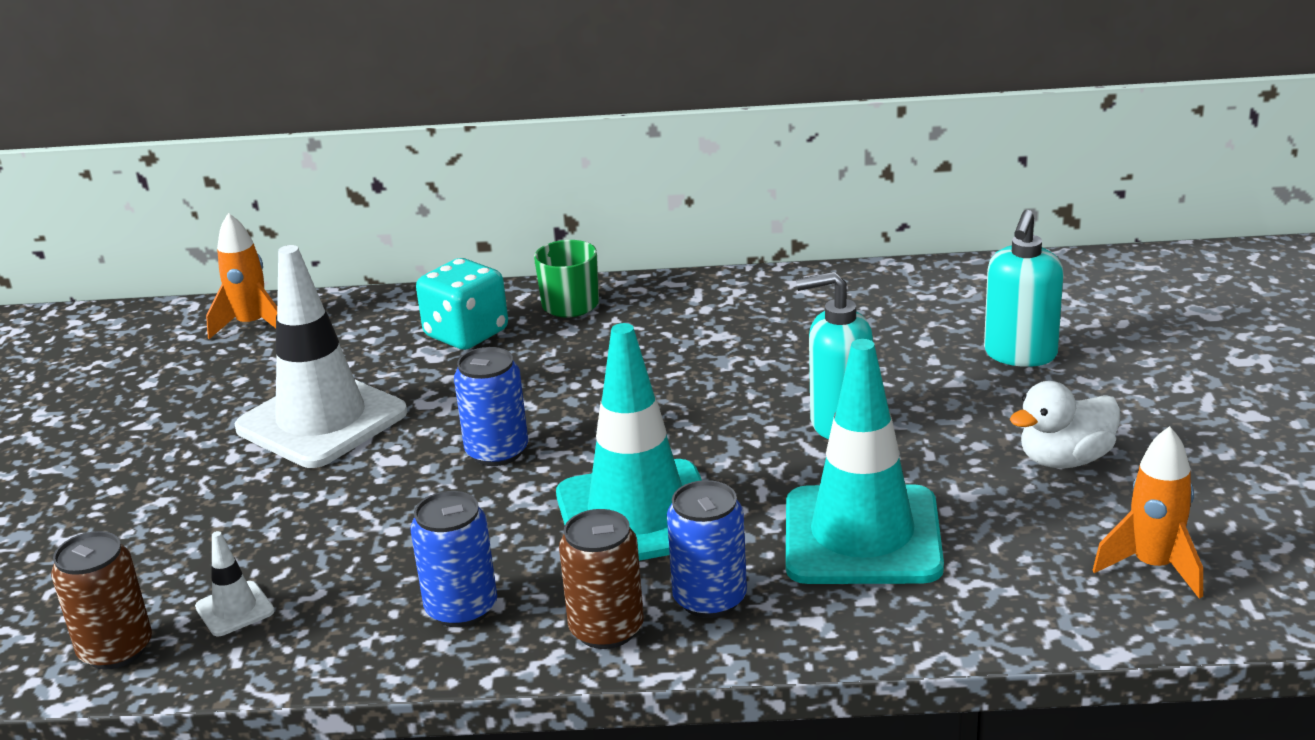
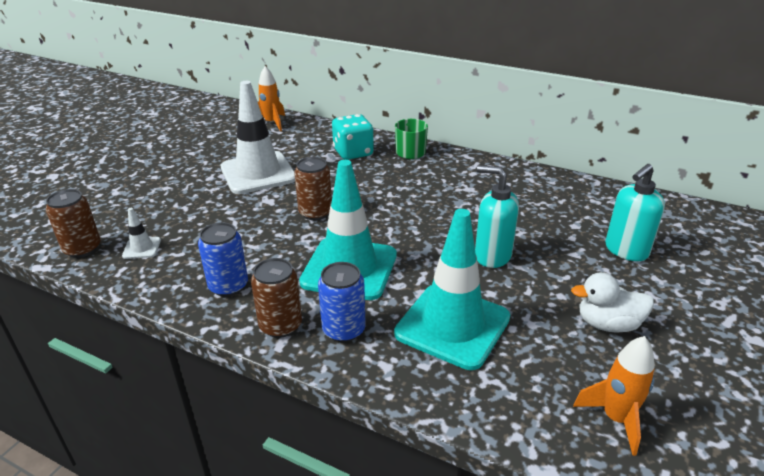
camera: 25 degrees right, 5 degrees up
blue can [454,347,528,466] -> brown can [294,157,332,220]

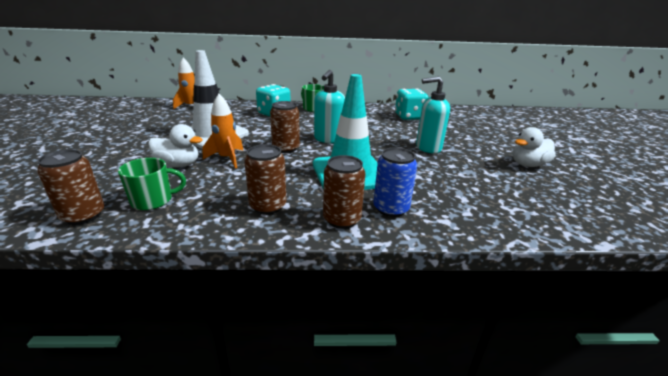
camera: 30 degrees left, 5 degrees down
white traffic cone [122,208,161,259] -> green mug [118,158,186,210]
blue can [198,222,248,297] -> brown can [244,144,287,215]
turquoise traffic cone [394,209,510,370] -> none
orange rocket [573,336,655,456] -> orange rocket moved to [202,94,244,169]
turquoise soap dispenser [605,164,665,261] -> turquoise soap dispenser moved to [314,70,345,143]
none -> white duck [148,124,203,167]
none -> turquoise dice [395,88,428,120]

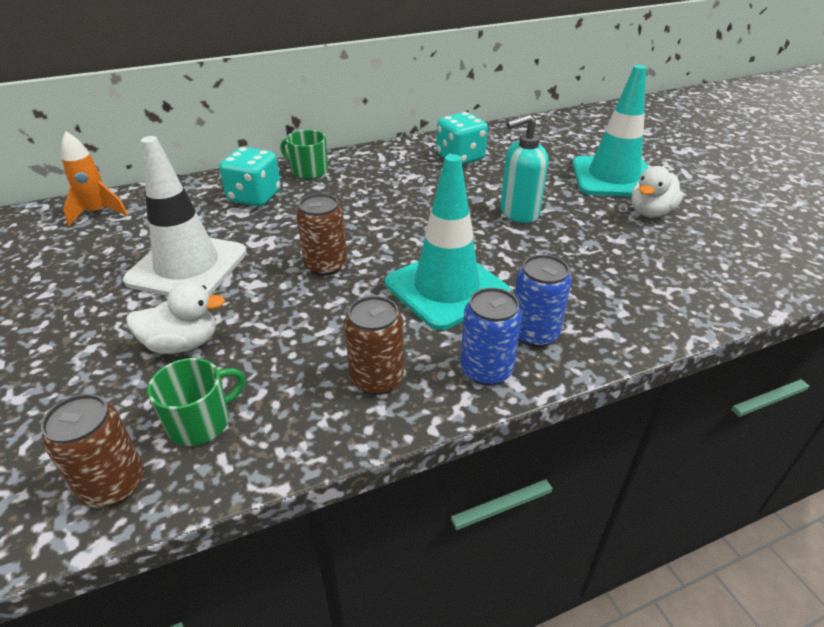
camera: 20 degrees left, 10 degrees up
orange rocket [202,94,244,169] -> none
turquoise soap dispenser [314,70,345,143] -> none
brown can [323,155,366,229] -> blue can [460,288,522,386]
none -> turquoise traffic cone [572,65,648,197]

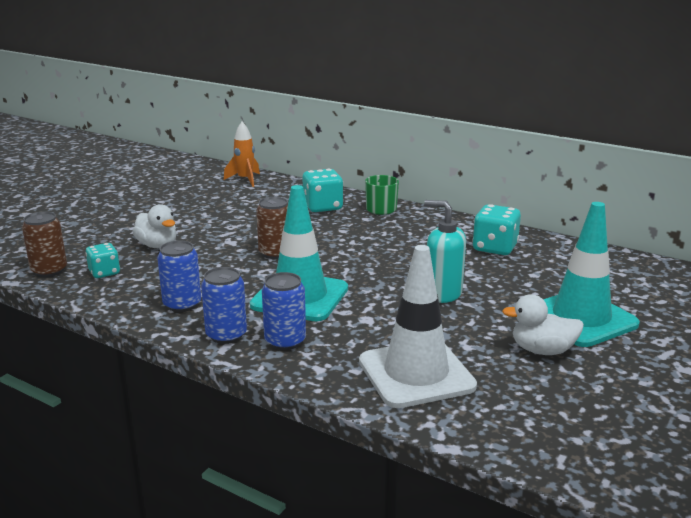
camera: 55 degrees right, 15 degrees down
white traffic cone [123,136,247,296] -> white traffic cone moved to [359,245,477,408]
green mug [147,358,245,446] -> turquoise dice [85,243,120,278]
brown can [344,296,404,395] -> blue can [157,241,201,312]

